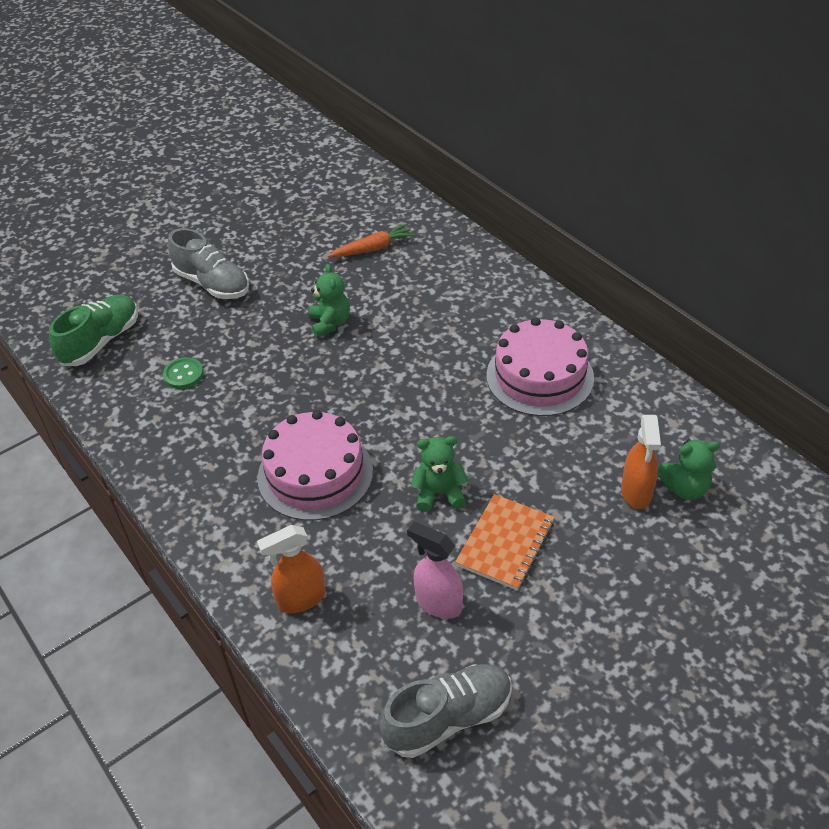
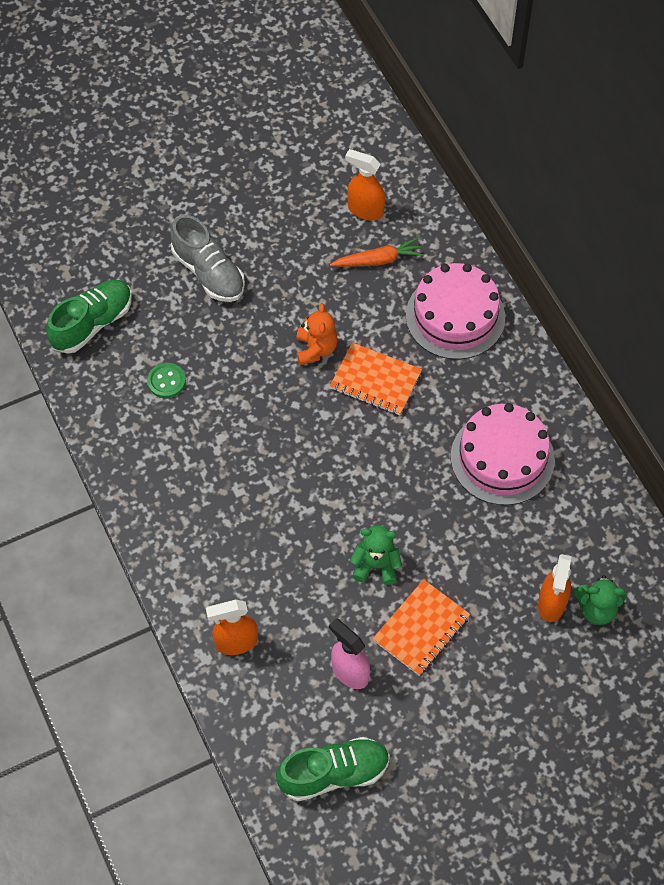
camera: 10 degrees right, 15 degrees up
pink cake [257,410,373,521] -> pink cake moved to [406,263,505,360]
green teddy bear [308,264,350,337] -> orange teddy bear [296,303,338,365]
grey shoe [379,664,512,758] -> green shoe [276,737,390,801]
none -> orange notebook [330,342,422,415]
none -> orange spray bottle [345,149,385,221]

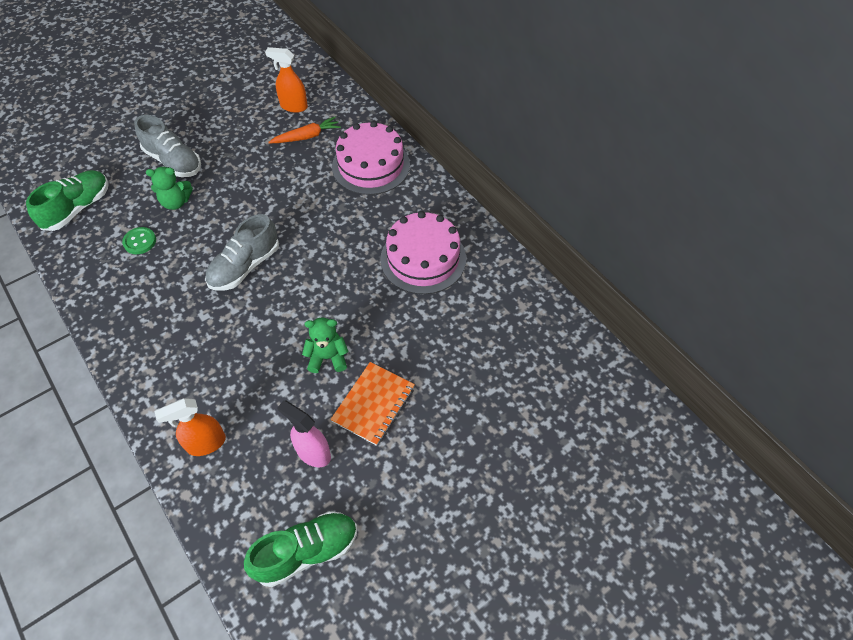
camera: 10 degrees left, 5 degrees down
orange teddy bear [296,303,338,365] -> none
orange notebook [330,342,422,415] -> none
orange spray bottle [538,554,572,622] -> none
green teddy bear [574,575,627,625] -> green teddy bear moved to [146,167,193,210]
none -> grey shoe [205,214,279,291]

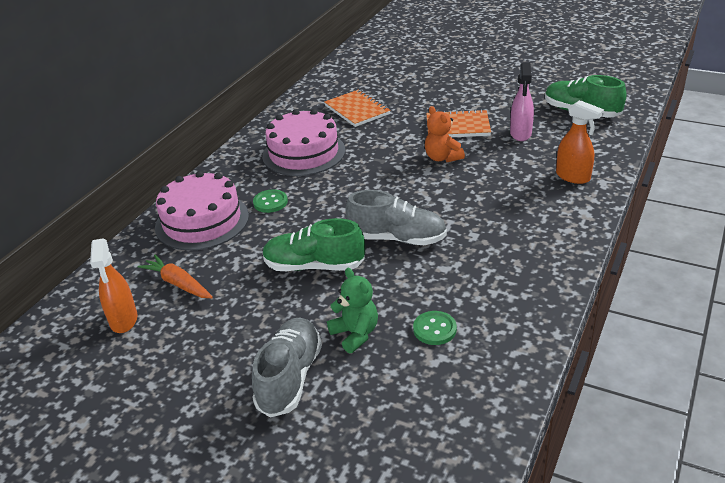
camera: 115 degrees left, 20 degrees down
green shoe [26,170,109,231] -> green shoe moved to [262,218,365,271]
green teddy bear [302,318,349,373] -> orange teddy bear [425,106,465,162]
none -> green button [253,189,288,213]
none -> orange notebook [324,89,390,127]

